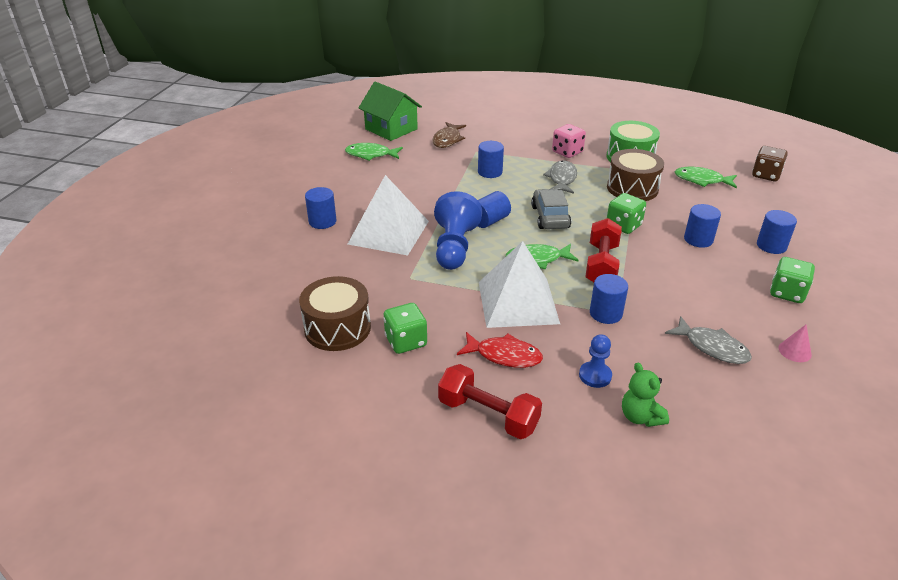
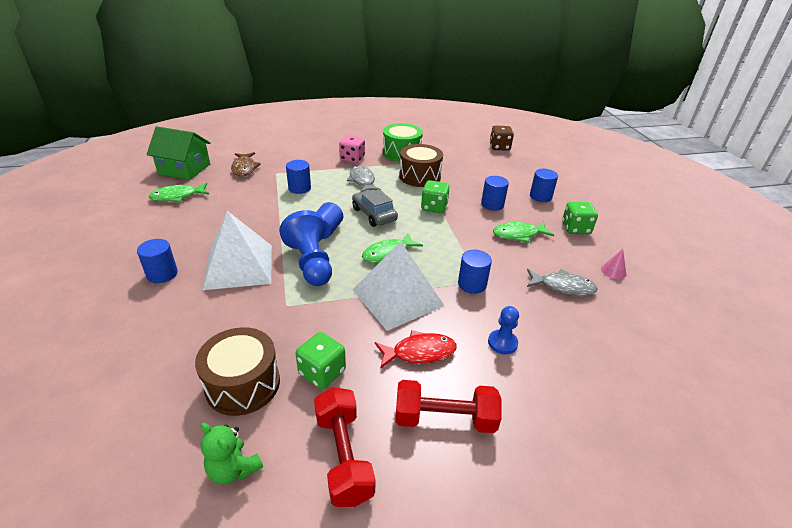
camera: 30 degrees left, 0 degrees up
red dumbbell [585,218,622,282] -> red dumbbell moved to [314,387,376,507]
green teddy bear [622,363,669,427] -> green teddy bear moved to [201,423,263,484]
green fish [674,167,737,188] -> green fish moved to [493,222,554,243]

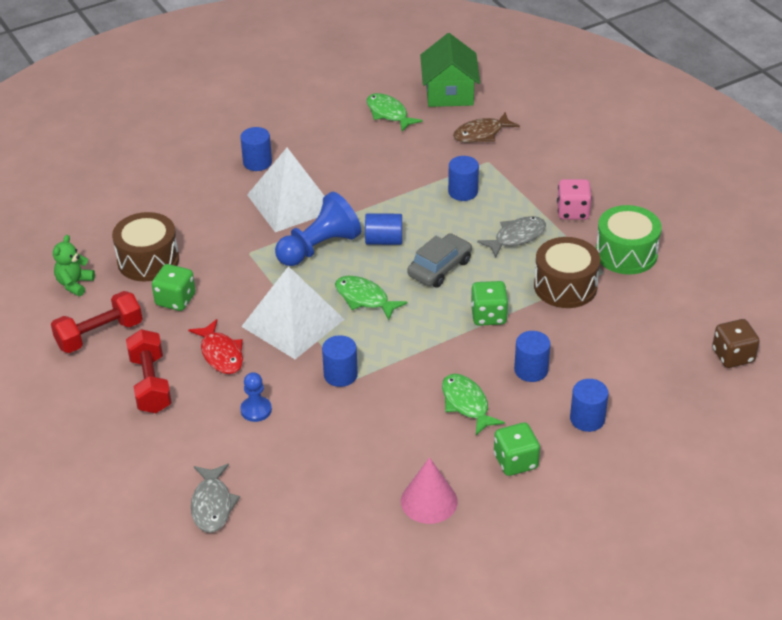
camera: 75 degrees right, 5 degrees up
grey fish [527,269,598,296] -> grey fish moved to [191,464,240,533]
pink cone [601,249,626,279] -> pink cone [401,457,458,524], size x1.73

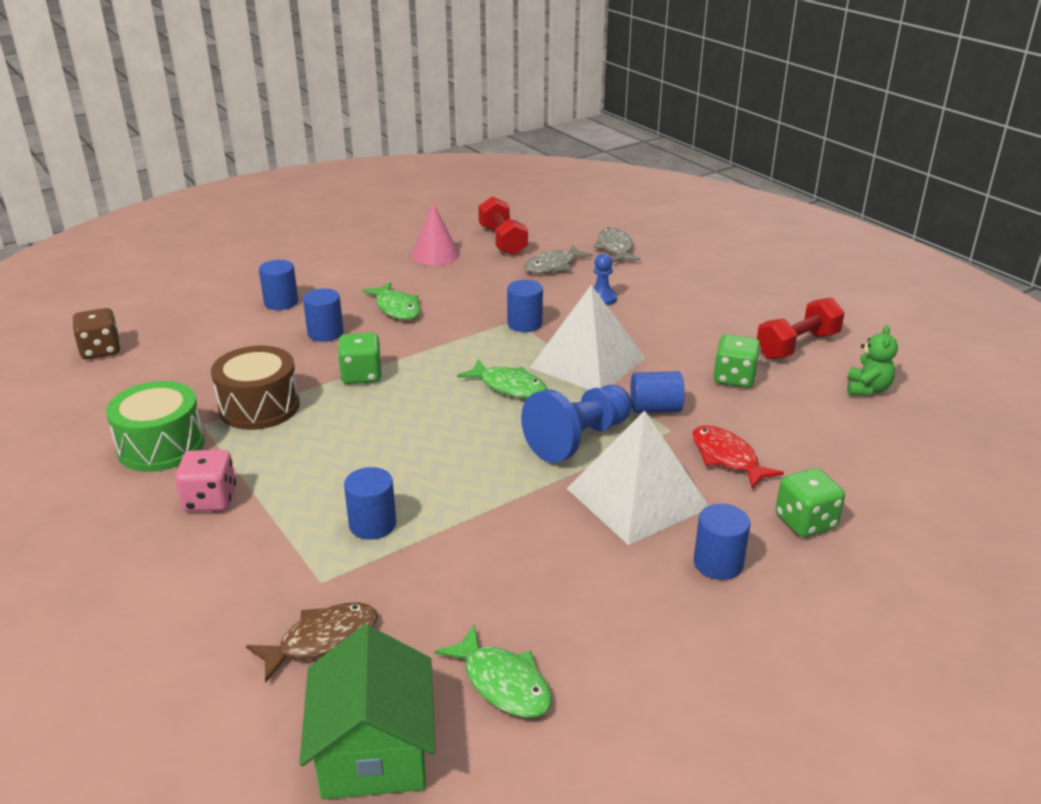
camera: 175 degrees right, 10 degrees down
brown drum [112,212,179,282] -> none
red dumbbell [126,329,172,413] -> red dumbbell moved to [478,196,528,256]
red fish [188,319,243,374] -> red fish moved to [692,425,784,489]
blue cylinder [365,214,402,245] -> blue cylinder moved to [630,371,685,413]
grey car [407,233,472,288] -> none
grey fish [477,216,546,258] -> grey fish moved to [524,245,593,273]
green dice [494,422,540,476] -> green dice moved to [776,468,845,537]

